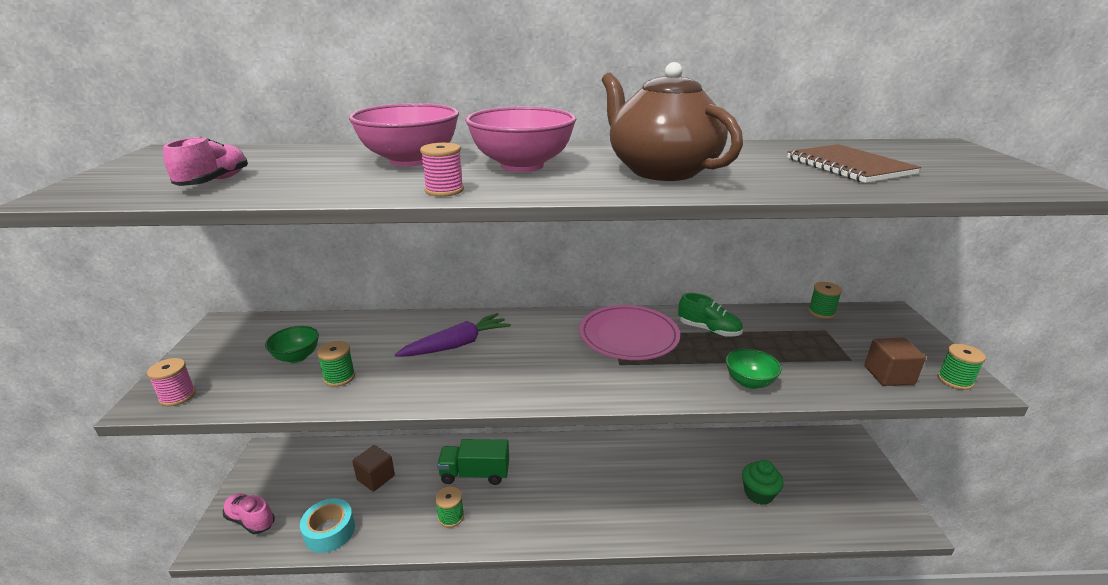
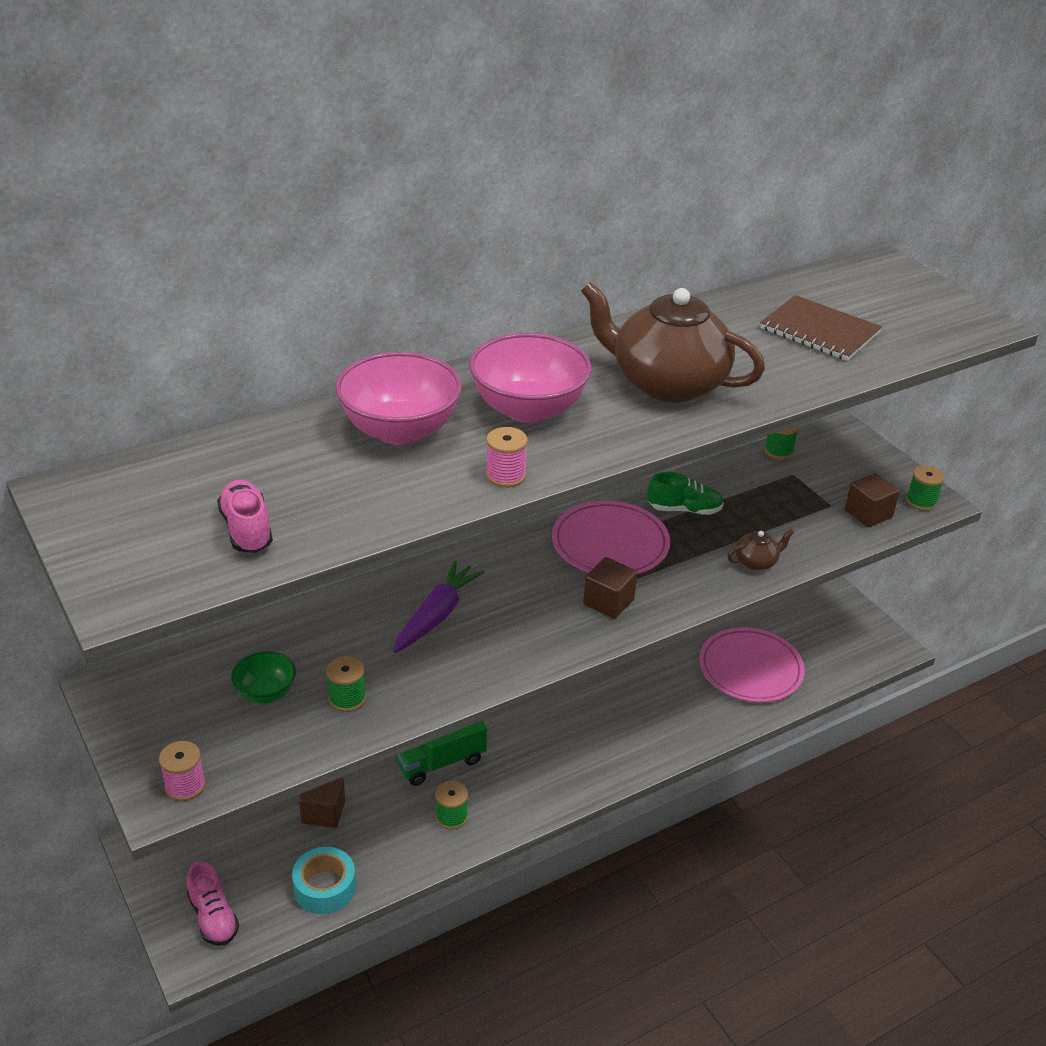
camera: 30 degrees left, 10 degrees up
pink shoe [223,494,275,534] -> pink shoe turned 120 degrees counterclockwise [187,861,239,946]
green bowl [726,348,782,389] -> brown teapot [728,529,794,570]
green cupcake [742,460,784,505] -> pink plate [699,627,805,702]
none -> brown cube [583,557,637,619]

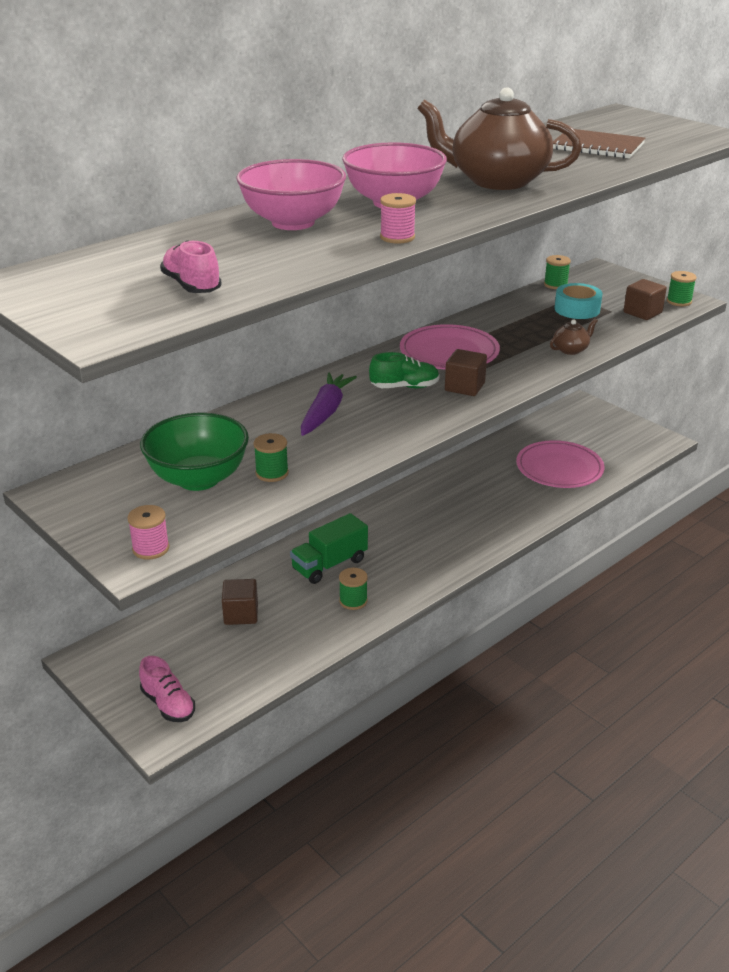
camera: 10 degrees left, 5 degrees down
green bowl [231,651,296,704] -> green bowl [140,413,249,491], size x1.85
turquoise tape [292,847,356,914] -> turquoise tape moved to [555,283,603,319]
green shoe [647,472,724,515] -> green shoe moved to [369,352,440,388]

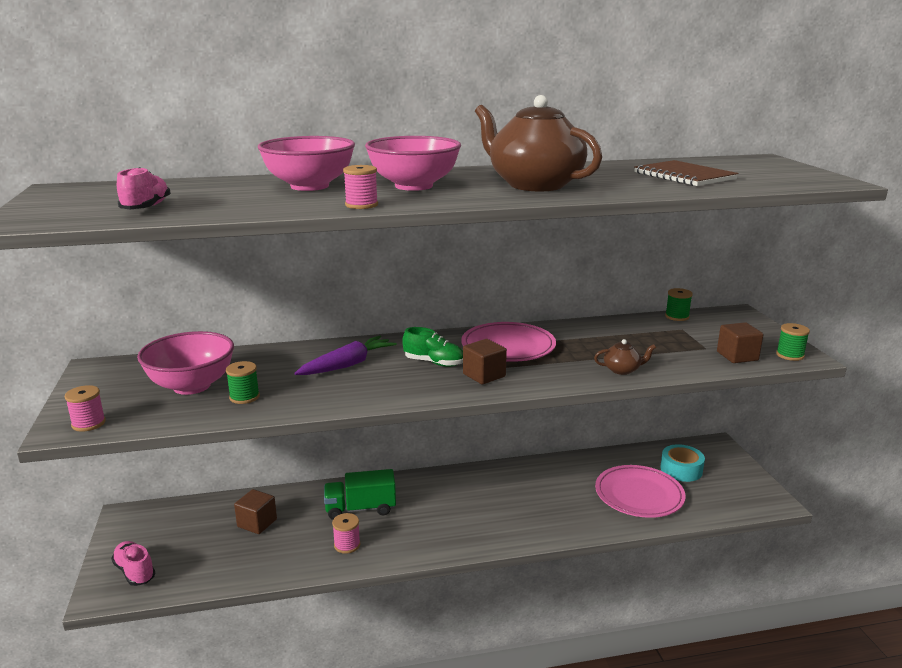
camera: 30 degrees right, 10 degrees down
pink shoe [139,656,195,722] -> pink shoe turned 150 degrees clockwise [111,541,156,586]
green bowl [140,413,249,491] -> pink bowl [137,331,234,395]
green spool [339,568,368,610] -> pink spool [332,513,360,554]
turquoise tape [555,283,603,319] -> turquoise tape moved to [660,444,705,482]

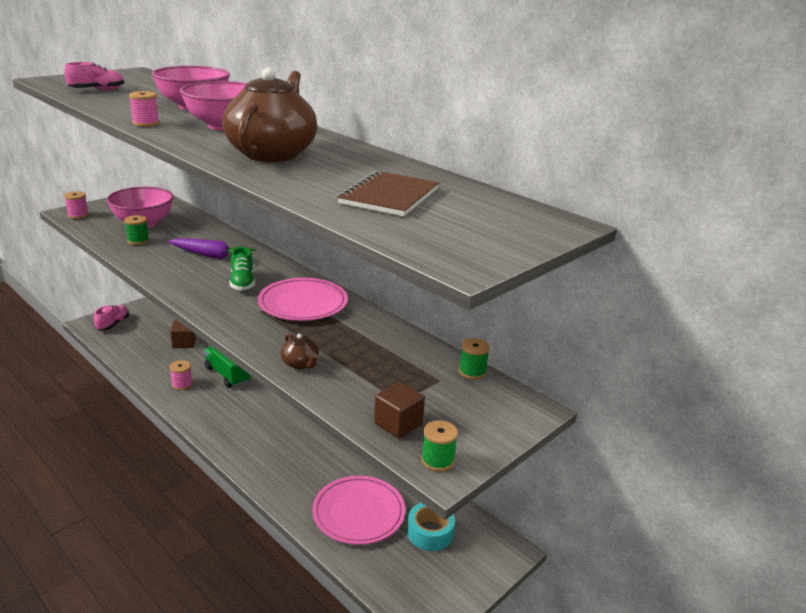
camera: 55 degrees right, 5 degrees up
brown cube [463,339,507,384] -> none

